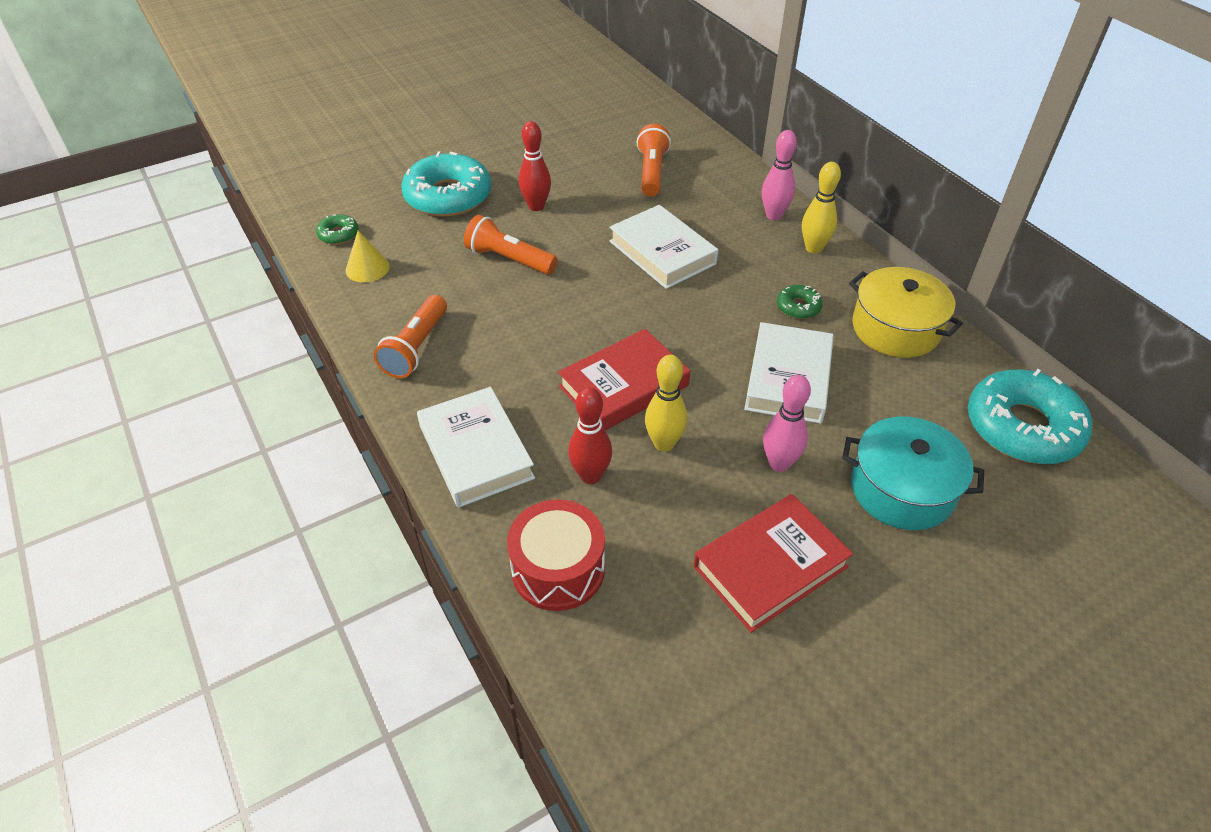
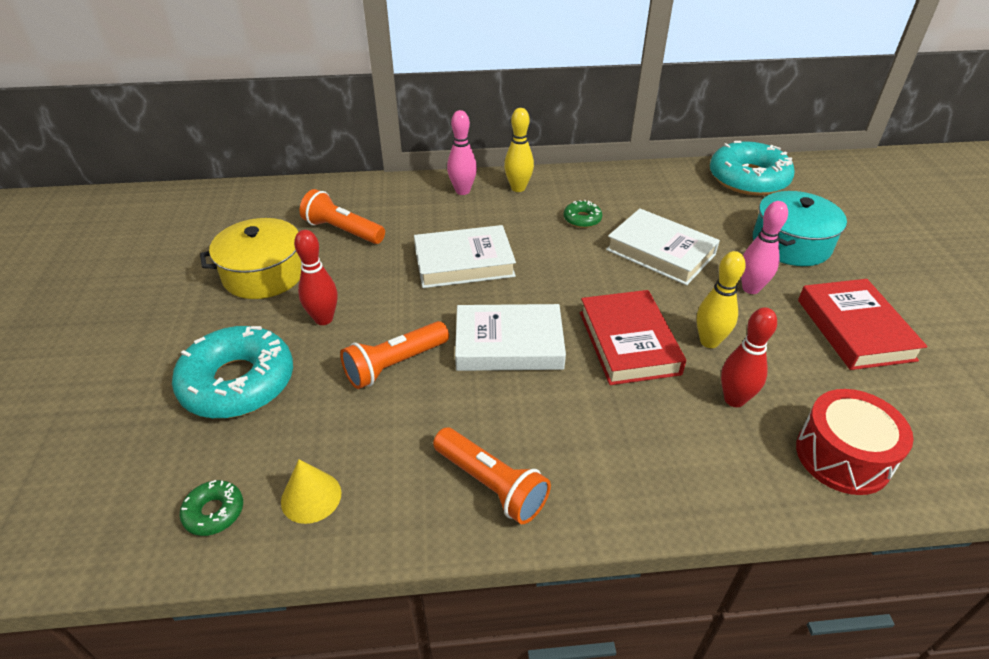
camera: 65 degrees left, 5 degrees down
white book [417,387,535,508] -> white book moved to [455,304,566,371]
yellow pot [849,267,963,358] -> yellow pot moved to [200,218,302,299]

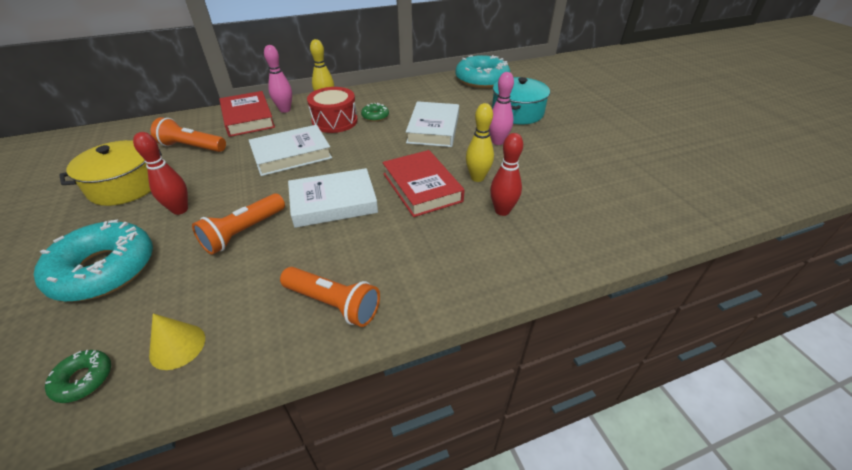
camera: 15 degrees left, 0 degrees up
white book [606,208,720,285] -> white book turned 75 degrees clockwise [406,101,459,147]
red drum [796,389,914,495] -> red drum moved to [307,87,358,133]
red book [798,279,928,370] -> red book moved to [219,91,275,137]

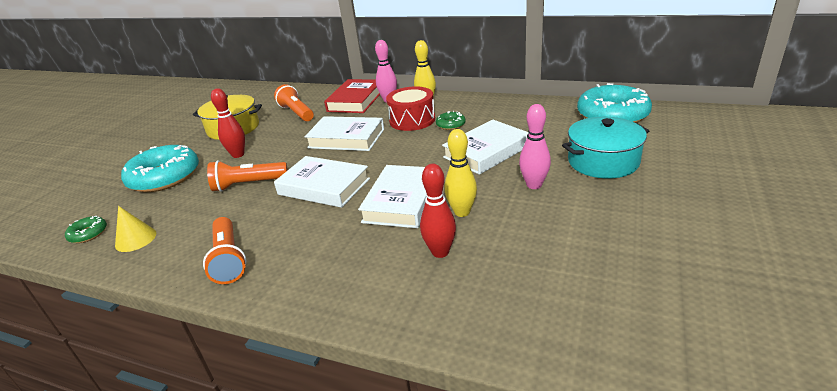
camera: 45 degrees right, 10 degrees down
red book [382,150,465,217] -> white book [358,165,426,228]

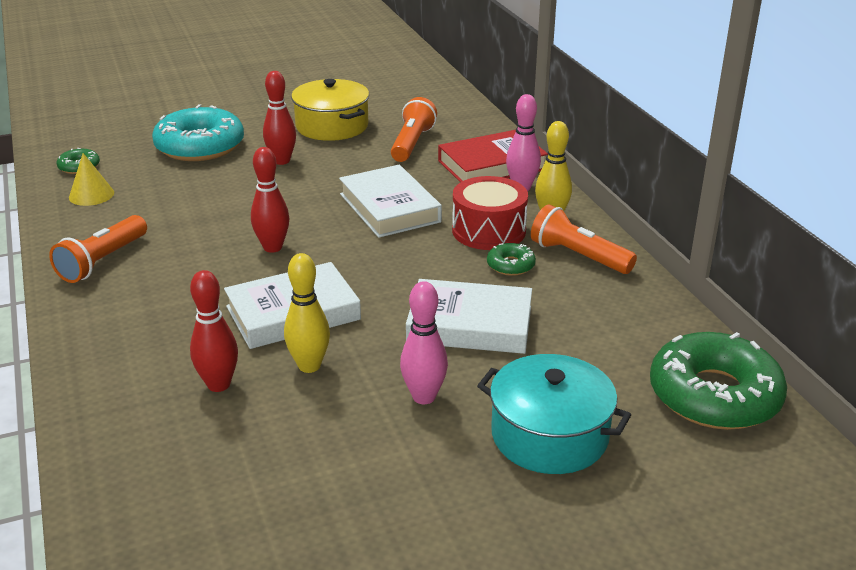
camera: 45 degrees right, 0 degrees up
orange flashlight [207,160,288,192] -> orange flashlight moved to [531,204,637,274]
white book [274,156,370,208] -> red bowling pin [251,147,289,253]
turquoise donut [577,83,652,123] -> green donut [650,332,787,430]

